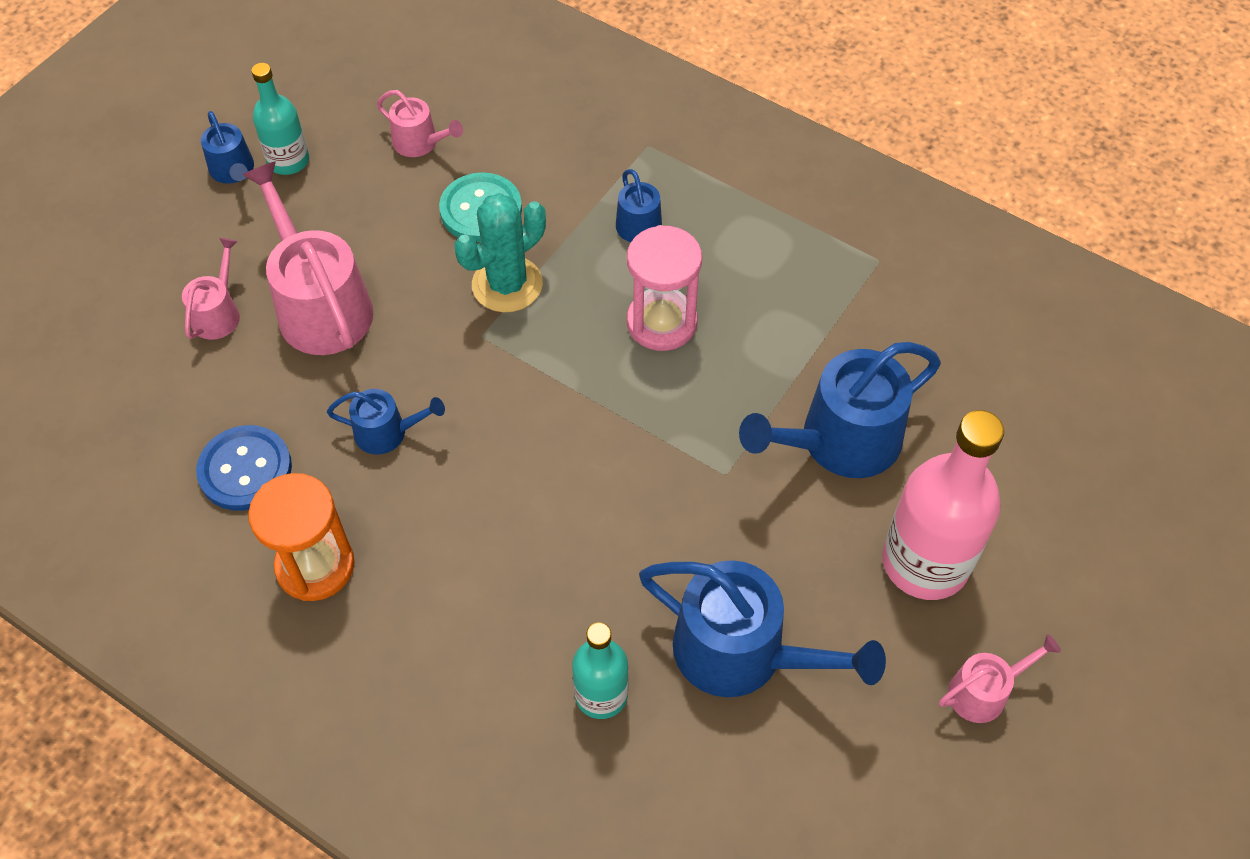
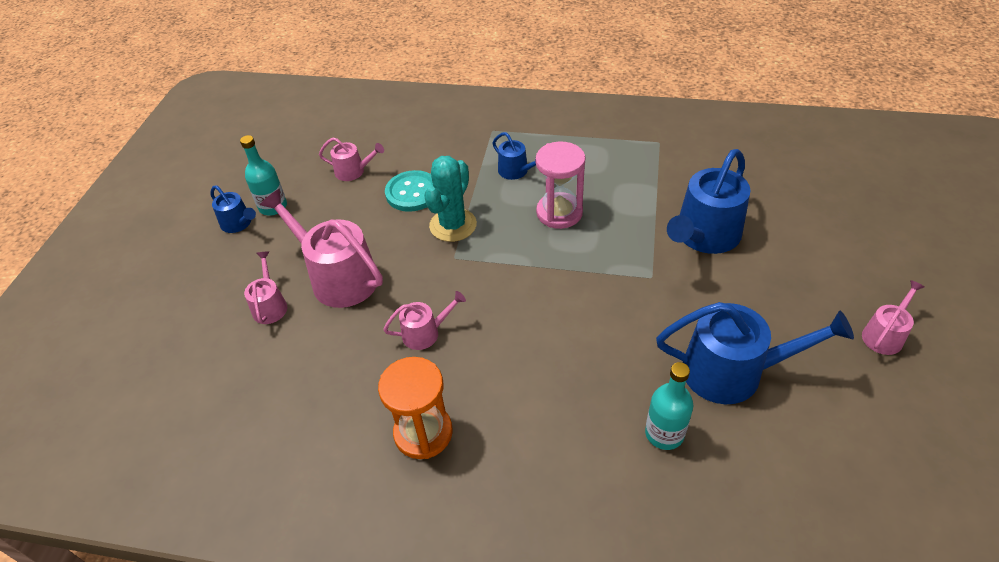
camera: 20 degrees left, 10 degrees down
blue button [196,425,292,511] -> none
blue watering can [327,389,445,455] -> pink watering can [383,291,466,350]
pink bottle [882,410,1004,600] -> none

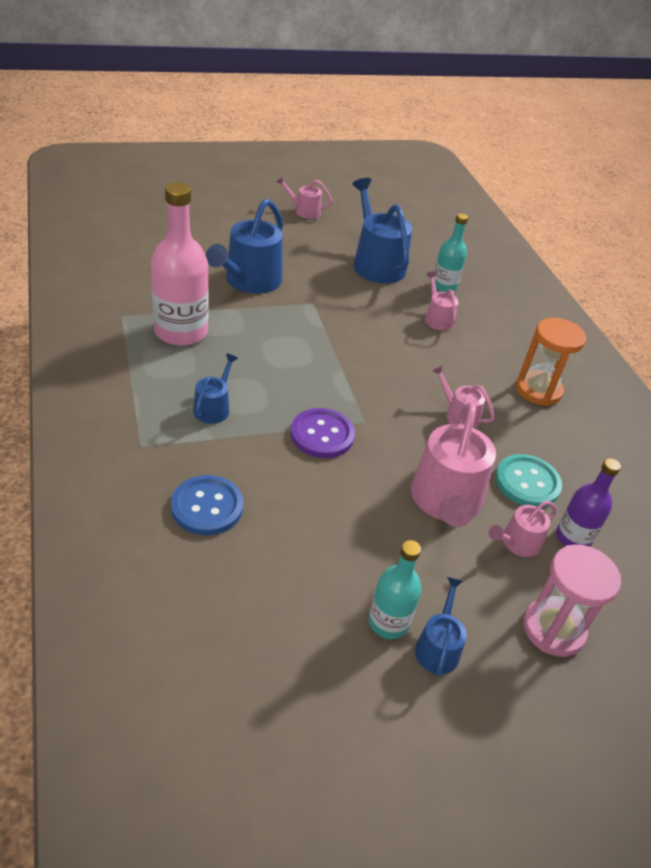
camera: 125 degrees left, 5 degrees down
pink watering can [319,137,384,181] -> pink watering can moved to [425,271,459,330]
turquoise button [385,170,433,212] -> turquoise button moved to [495,454,562,507]
turquoise cactus [424,156,477,242] -> purple button [291,408,355,458]
pink hourglass [535,141,585,229] -> pink hourglass moved to [523,544,621,657]
blue watering can [667,149,751,254] -> blue watering can turned 105 degrees clockwise [206,199,283,294]
none -> pink bottle [151,182,209,346]
none -> blue button [171,475,243,535]
none -> purple bottle [556,458,621,547]

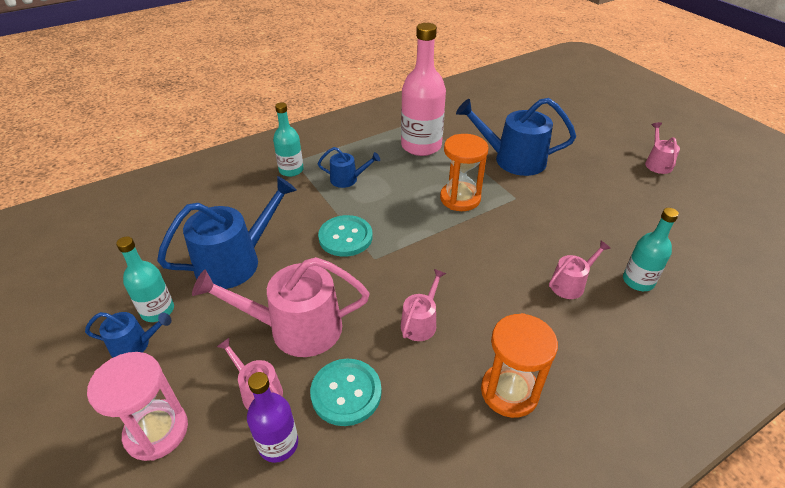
camera: 80 degrees right, 0 degrees up
blue button [171,475,243,535] -> none
purple button [291,408,355,458] -> turquoise button [318,215,373,257]
blue watering can [352,178,412,283] -> blue watering can moved to [157,176,297,289]
none -> turquoise bottle [273,103,304,177]
none -> orange hourglass [440,134,488,211]

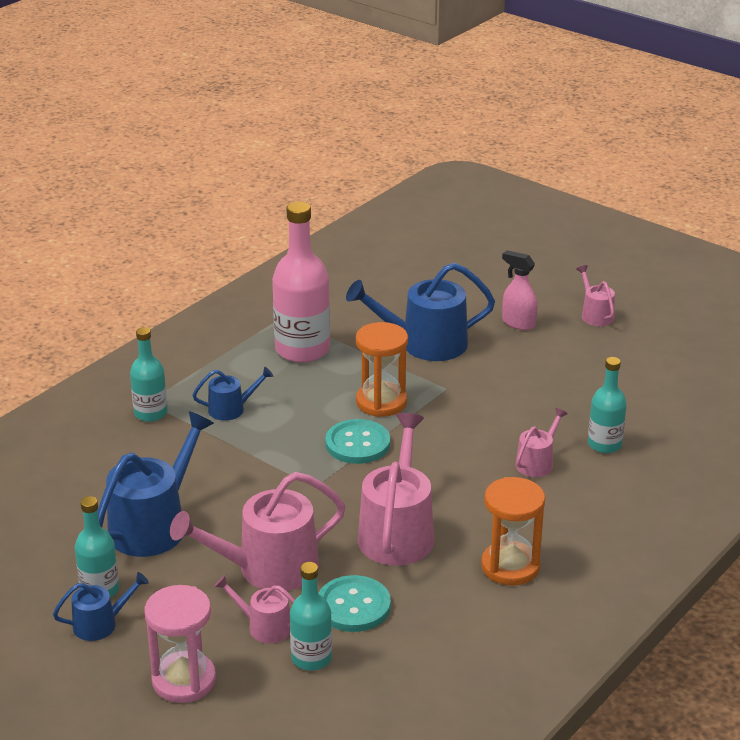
camera: 20 degrees left, 10 degrees down
purple bottle [247,372,298,463] -> turquoise bottle [290,562,332,671]
turquoise button [318,215,373,257] -> turquoise button moved to [325,419,390,464]
pink watering can [401,269,446,341] -> pink watering can [358,413,434,566], size x1.94
none -> pink spray bottle [502,250,538,330]

